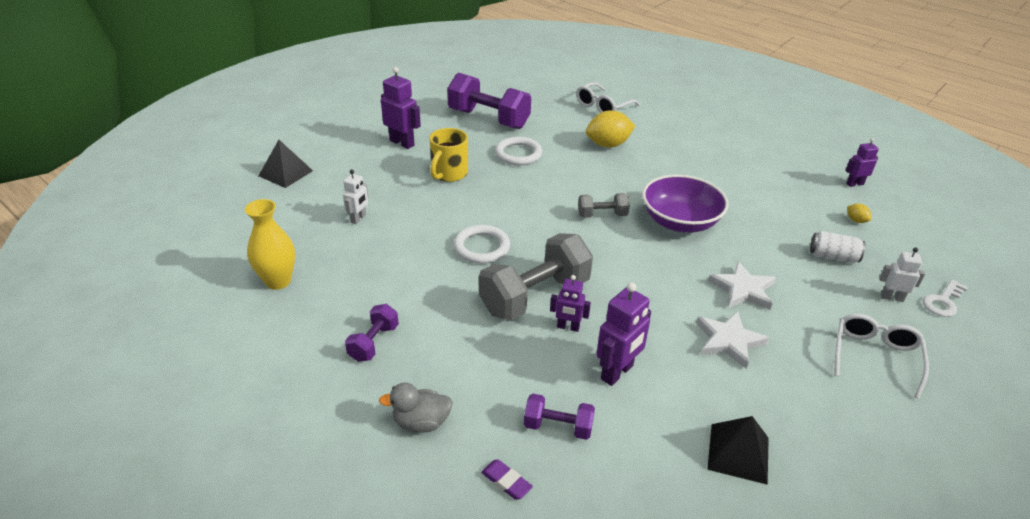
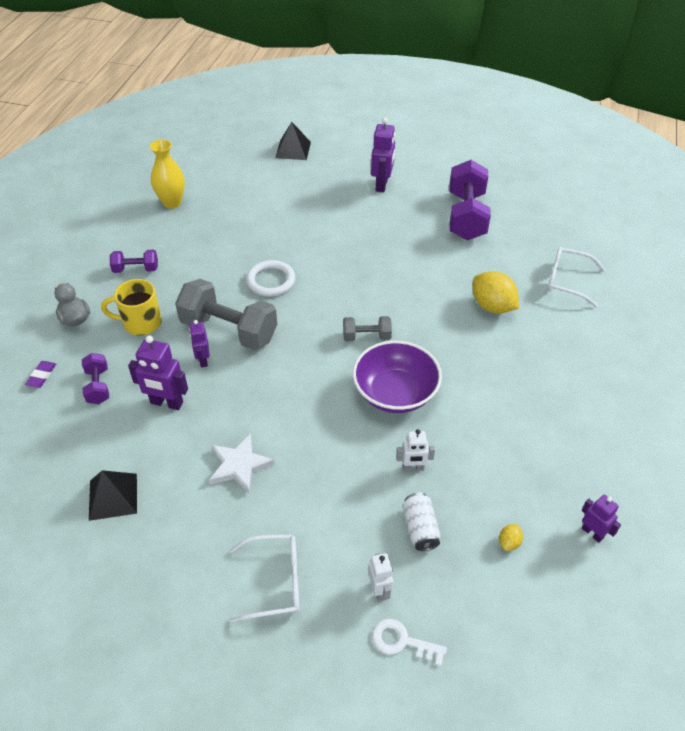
camera: 65 degrees right, 10 degrees up
white robot [343,169,368,224] -> white robot moved to [397,429,435,471]
yellow mug [429,128,468,182] -> yellow mug moved to [101,279,162,336]
white ring [495,137,542,165] -> none
grey dumbbell [578,193,630,218] -> grey dumbbell turned 60 degrees counterclockwise [343,316,392,341]
white star [708,261,776,310] -> none

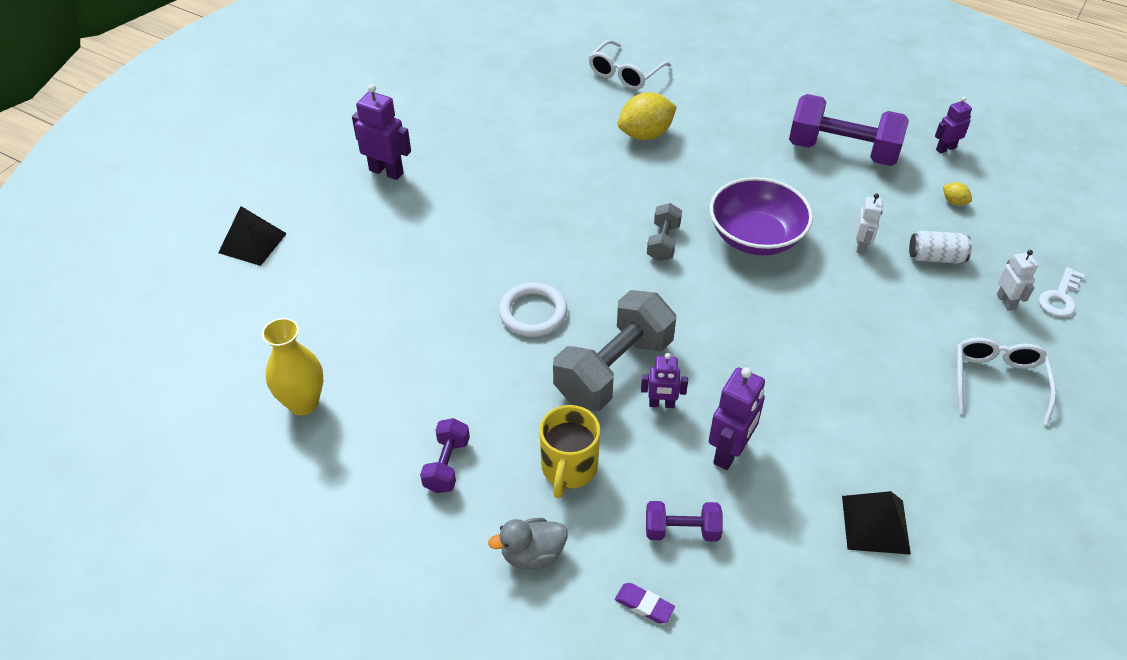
camera: 75 degrees left, 0 degrees up
white star [209,433,275,494] -> none
white robot [368,553,393,602] -> white robot turned 75 degrees clockwise [997,250,1038,311]
purple dumbbell [449,160,491,240] -> purple dumbbell moved to [789,94,909,166]

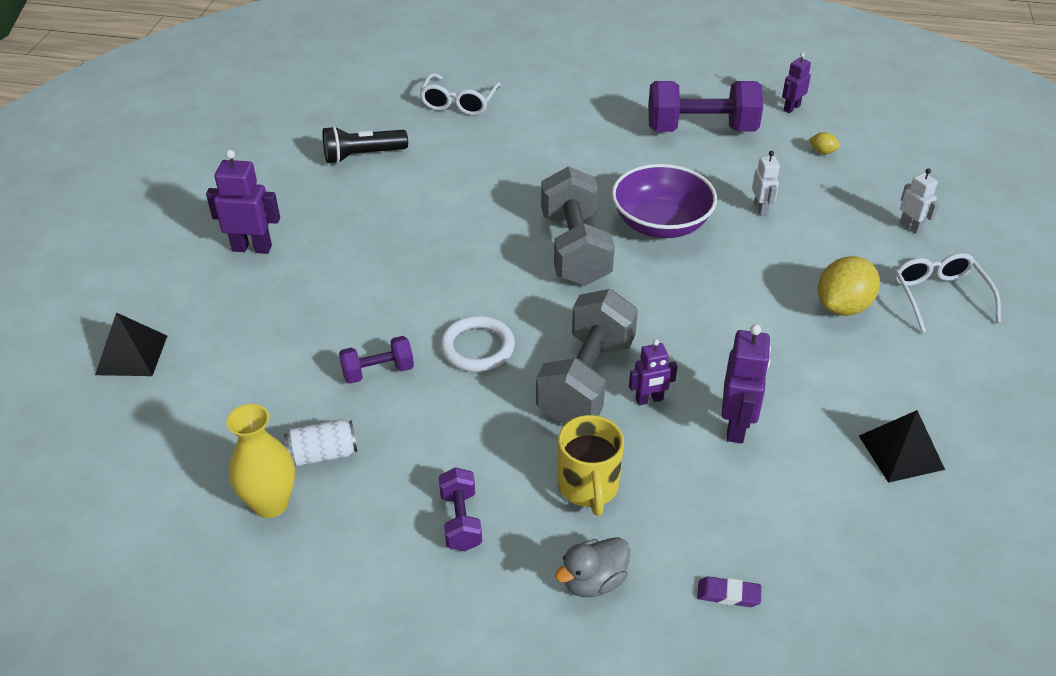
camera: 20 degrees left, 5 degrees down
yellow lemon [618,92,677,140] -> yellow lemon moved to [818,256,880,316]
purple dumbbell [646,501,723,542] -> purple dumbbell moved to [339,336,414,384]
grey dumbbell [647,203,682,261] -> grey dumbbell [541,166,615,286], size x1.98
white can [909,231,972,264] -> white can moved to [284,419,357,466]
white key [1039,267,1085,317] -> none
none -> black flashlight [323,126,408,164]

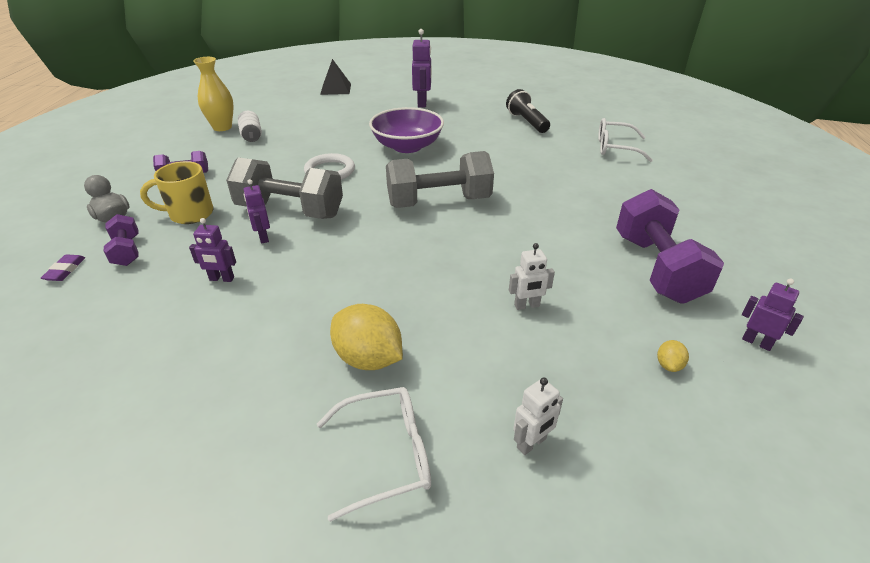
camera: 85 degrees right, 5 degrees down
purple dumbbell [339,336,414,384] -> purple dumbbell moved to [104,214,139,266]
purple bowl [612,164,717,238] -> purple bowl moved to [369,107,444,153]
purple robot [722,324,771,443] -> purple robot [189,218,236,282], size x0.61
black pyramid [859,410,945,483] -> none

